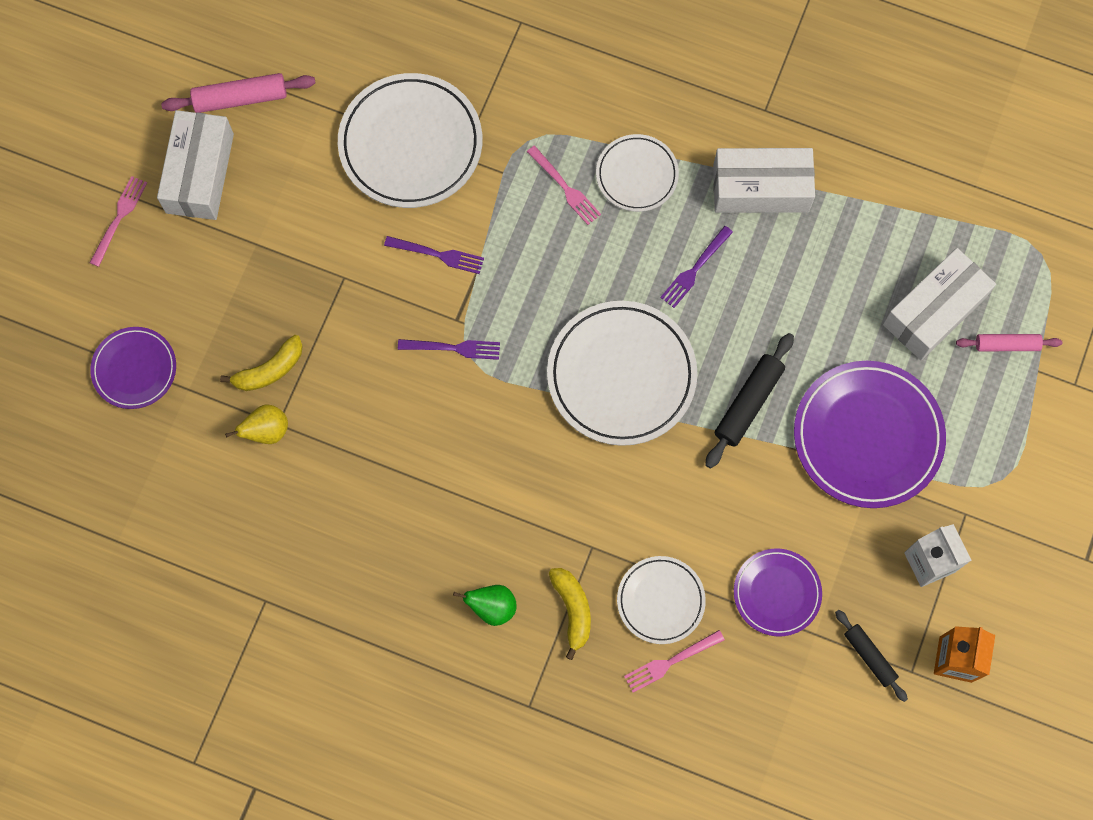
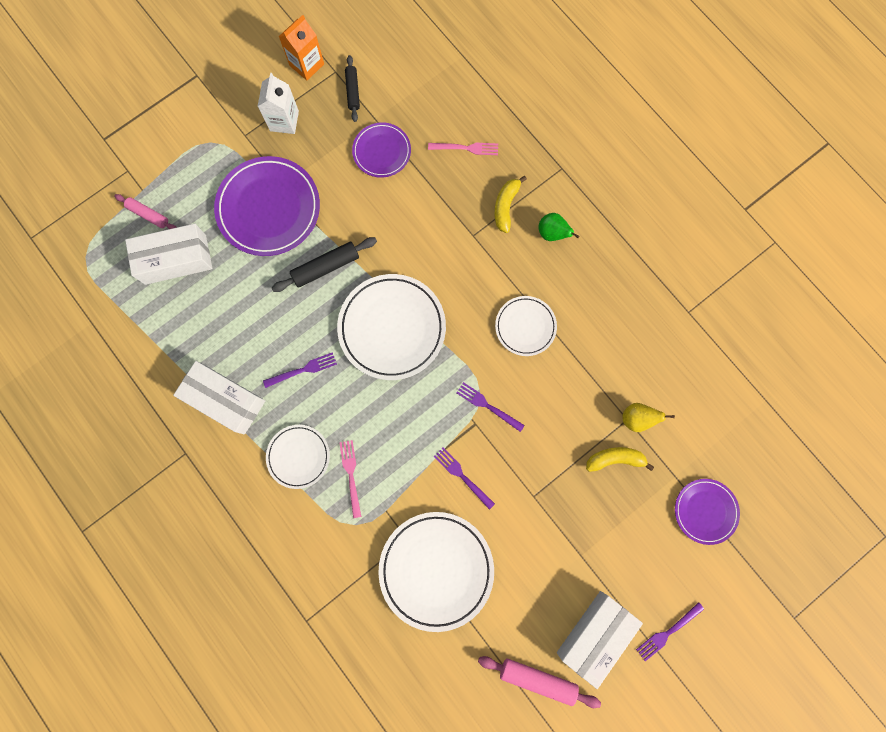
camera: 150 degrees left, 5 degrees up
pink fork [90,176,147,267] -> purple fork [636,602,704,661]
white plate [617,556,706,644] -> white plate moved to [495,296,557,356]

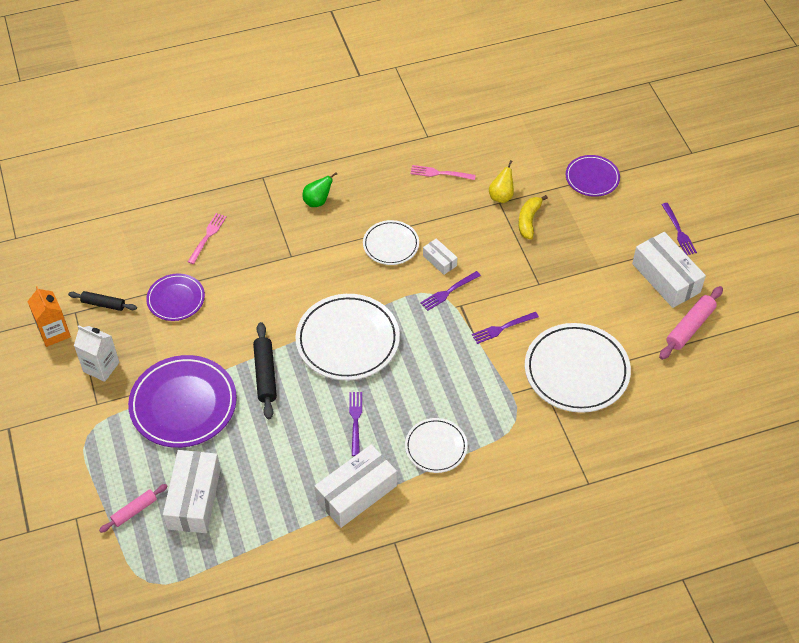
camera: 70 degrees left, 25 degrees down
pink fork [339,440,361,518] -> pink fork moved to [410,165,476,180]
yellow banana [494,176,527,233] -> none
none -> white box [423,238,457,275]

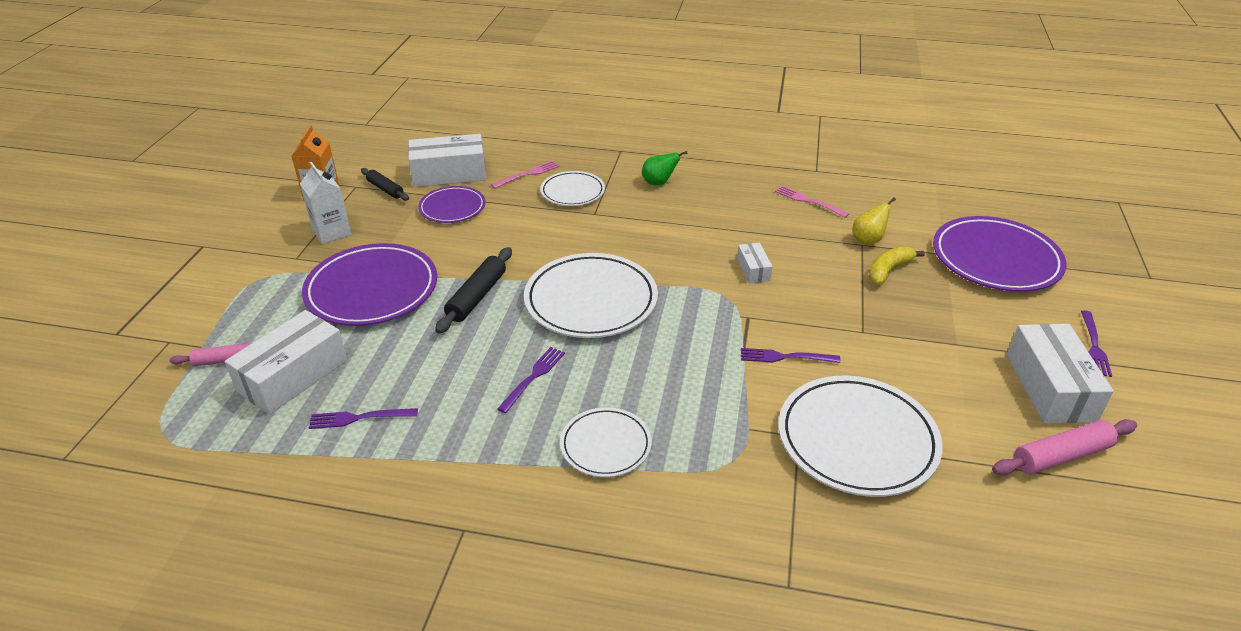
camera: 30 degrees right, 15 degrees down
white box [315,444,397,528] -> white box moved to [408,134,486,187]
white plate [363,220,419,265] -> white plate moved to [540,171,605,206]
purple fork [420,271,481,311] -> purple fork moved to [309,408,418,429]
purple plate [565,155,620,197] -> purple plate [933,216,1067,292], size x1.75

